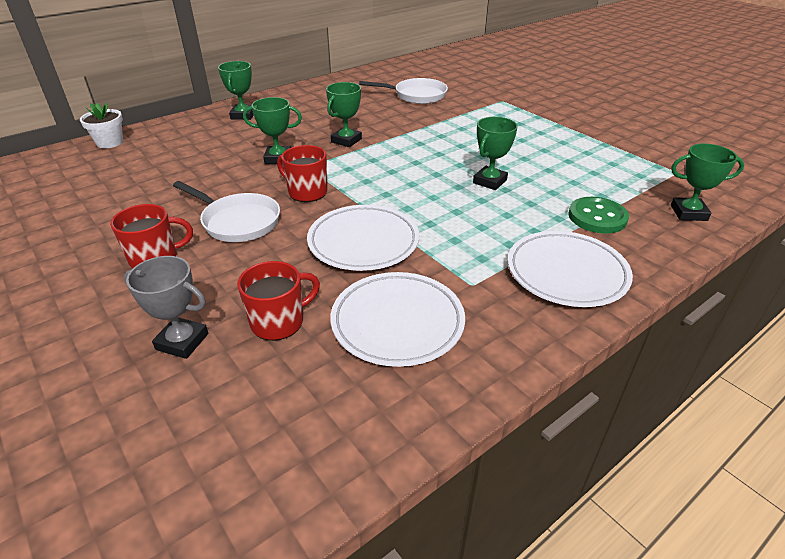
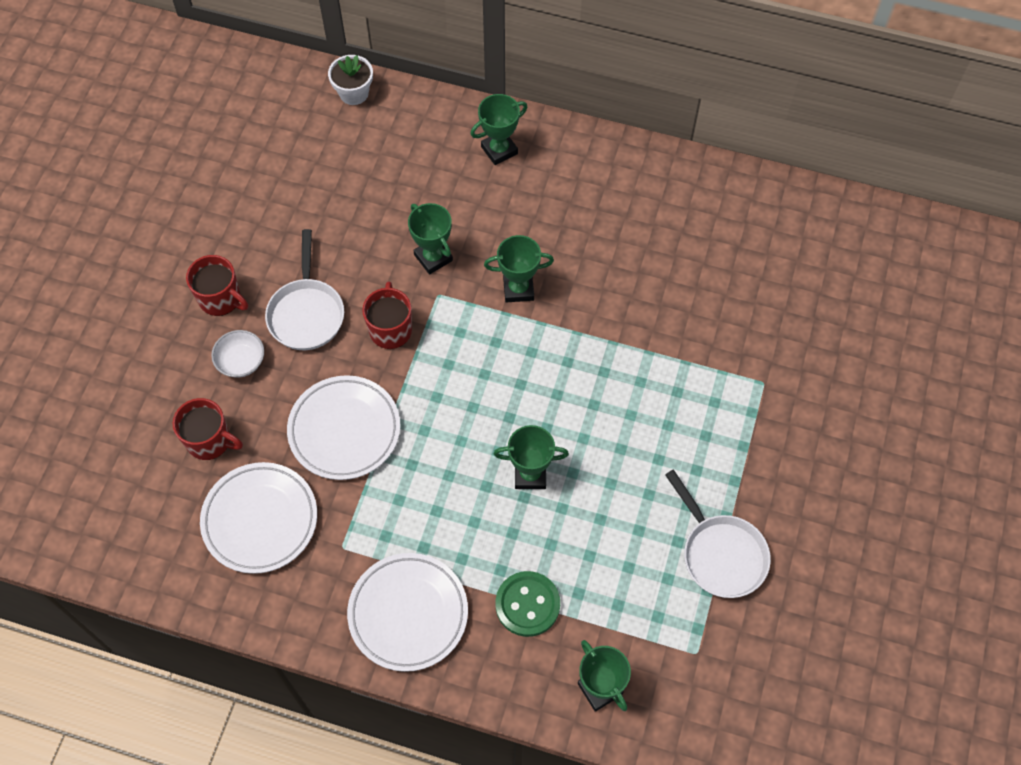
camera: 55 degrees right, 25 degrees up
grey trophy [124,256,208,359] -> none
white pan [359,78,448,104] -> white pan moved to [665,470,771,598]
none -> white bowl [211,330,264,378]

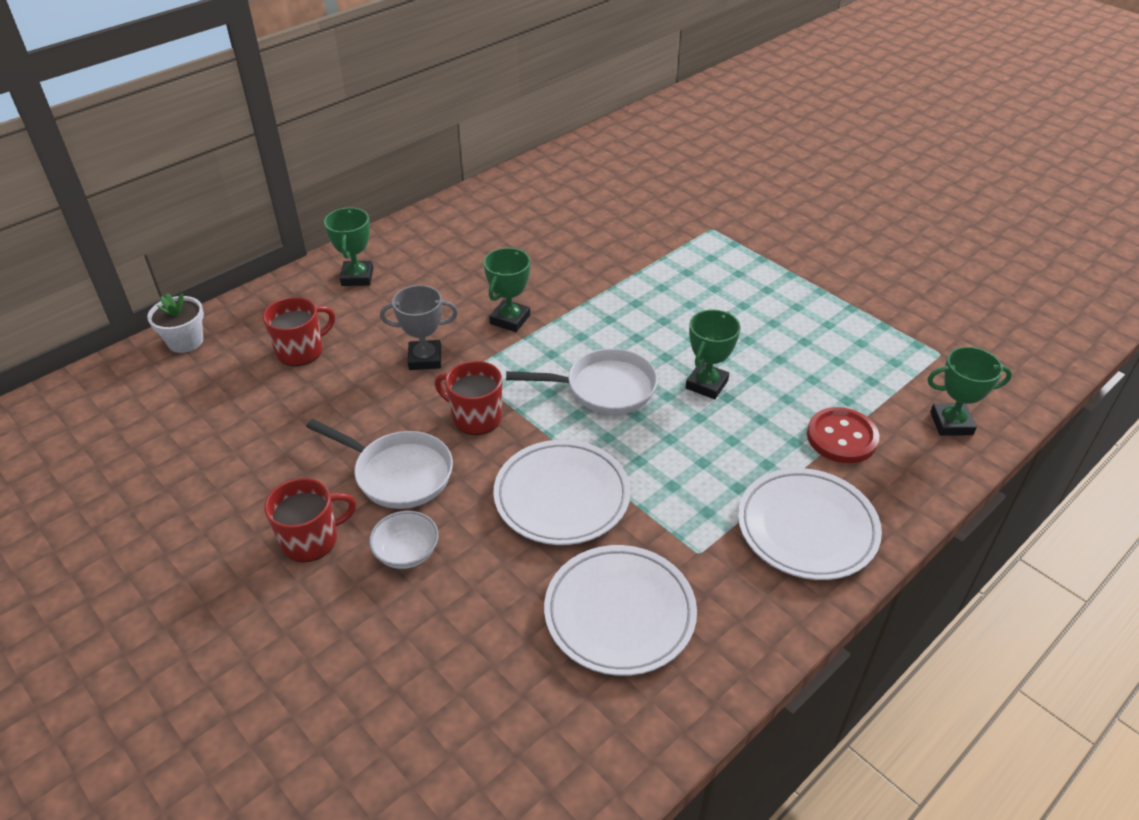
camera: 60 degrees left, 20 degrees down
red mug [173,398,243,460] -> red mug moved to [263,297,335,366]
green trophy [408,203,453,274] -> grey trophy [380,285,458,370]
green button [495,571,560,637] -> red button [807,407,879,463]
white pan [665,470,771,598] -> white pan moved to [506,348,658,415]

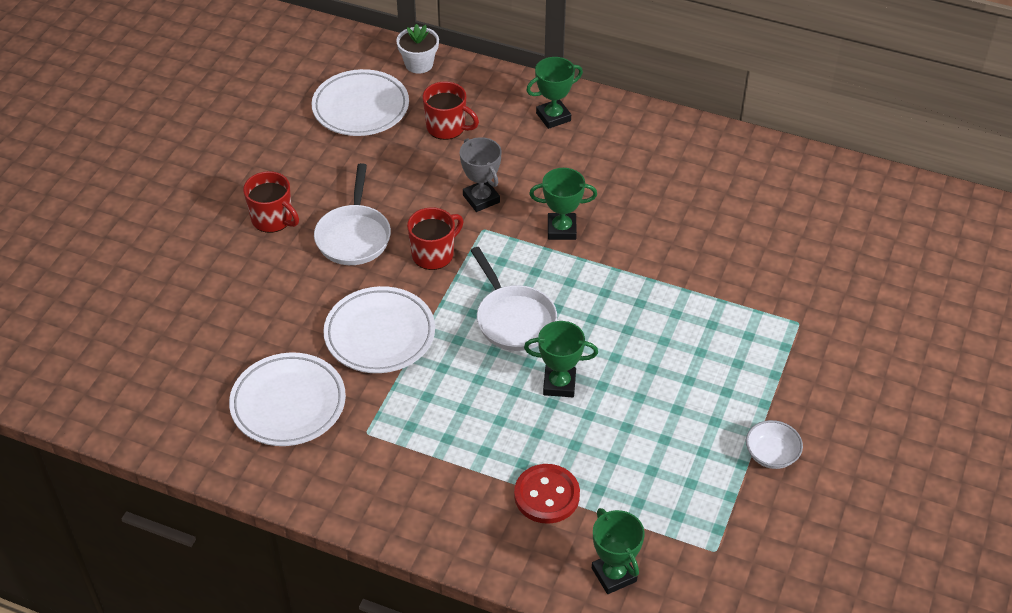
camera: 65 degrees right, 5 degrees up
white bowl [369,511,439,569] -> white bowl moved to [746,420,803,469]
red mug [435,361,502,435] -> red mug turned 45 degrees clockwise [407,207,464,270]
white plate [738,468,882,580] -> white plate moved to [312,69,409,136]

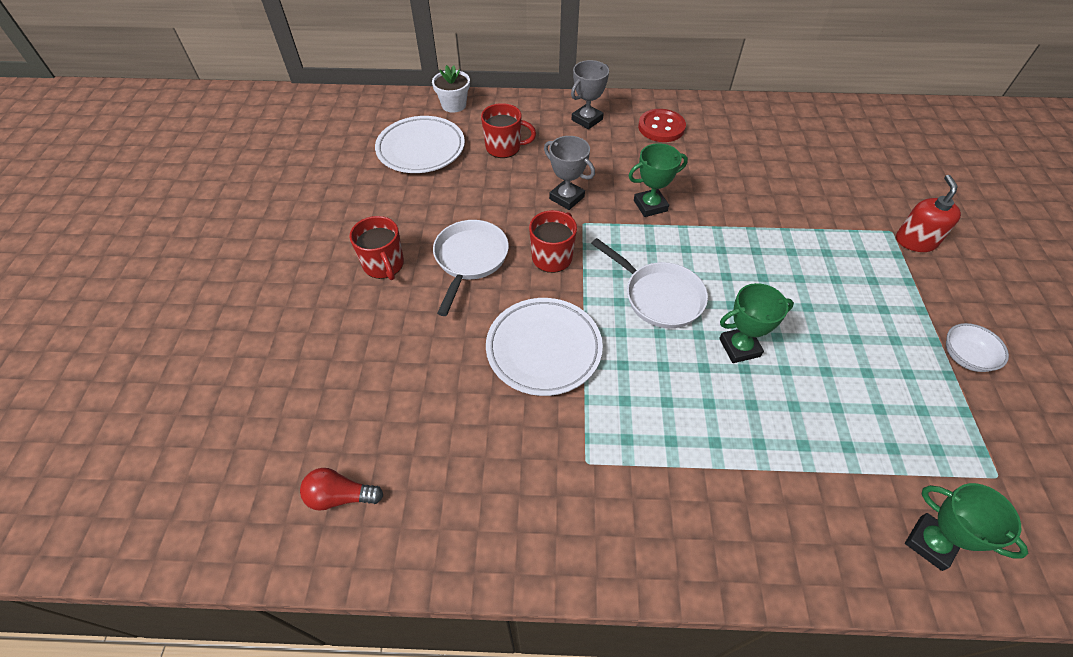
camera: 20 degrees left, 5 degrees up
white plate [229,353,346,446] -> none
red mug [243,171,299,233] -> red mug turned 45 degrees clockwise [350,216,404,280]
white pan [314,163,391,265] -> white pan turned 150 degrees counterclockwise [433,220,509,316]
red button [514,464,580,524] -> red button moved to [638,109,686,142]
green trophy [526,57,583,129] -> grey trophy [571,60,609,129]
none -> red light bulb [300,468,383,511]
none -> red soap dispenser [896,175,961,252]

